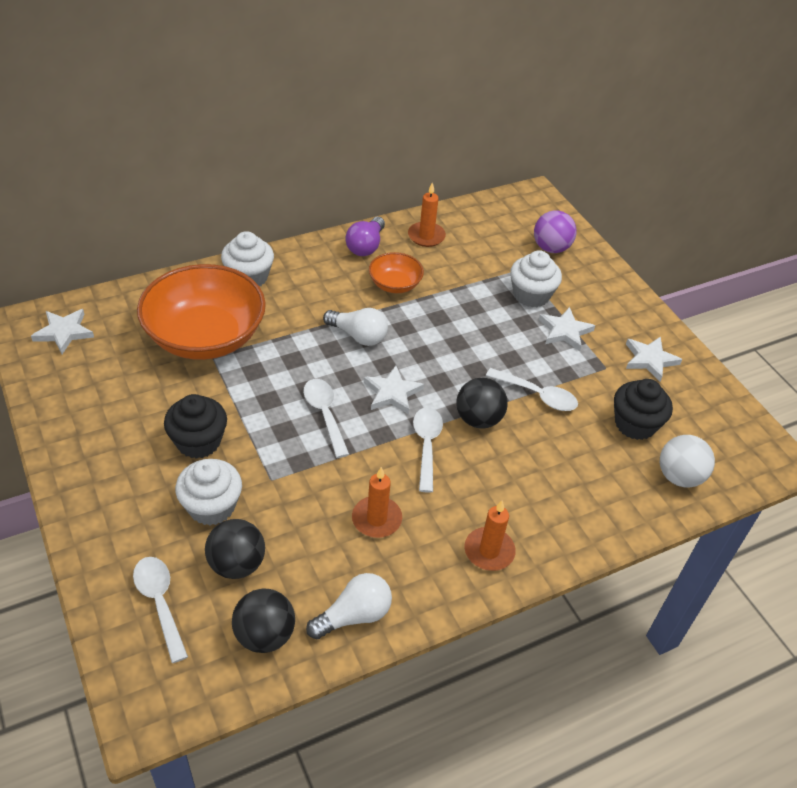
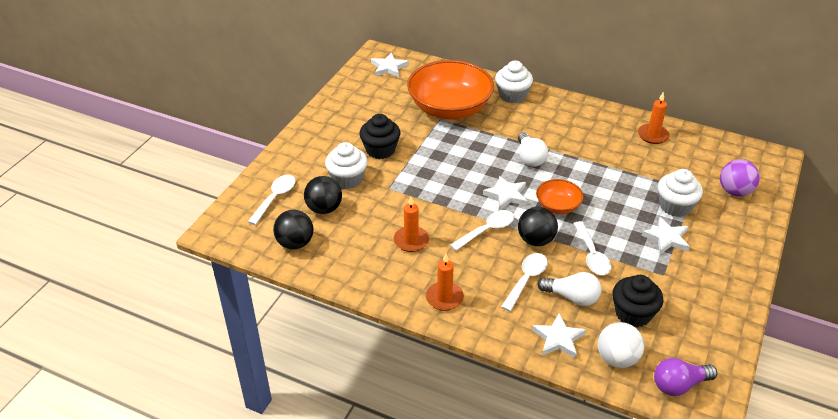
camera: 55 degrees right, 5 degrees down
white spoon [303,379,350,458] -> white spoon moved to [501,253,548,312]
white light bulb [306,573,392,640] -> white light bulb moved to [538,272,601,306]
purple light bulb [346,217,385,256] -> purple light bulb moved to [654,358,717,396]
orange bowl [369,252,424,293] -> orange bowl moved to [536,179,583,214]
white star [626,337,682,382] -> white star moved to [532,313,586,358]

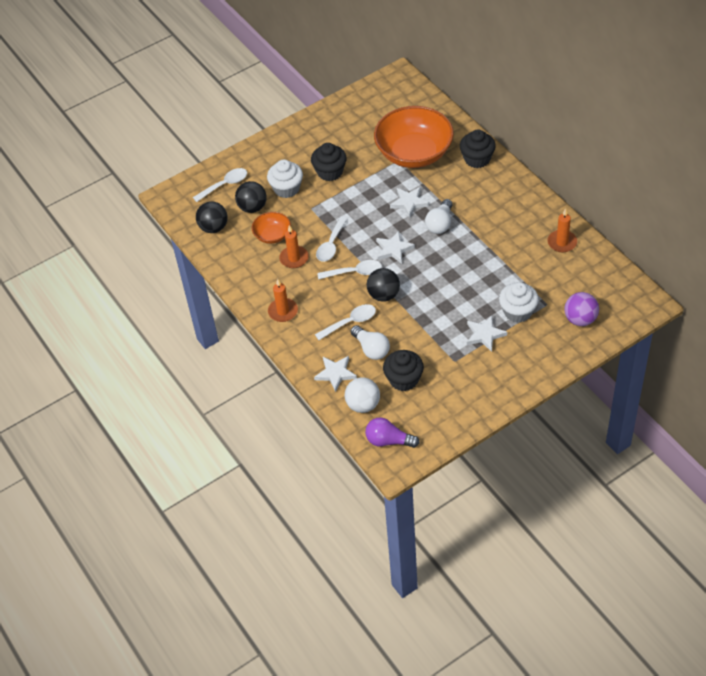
camera: 35 degrees right, 10 degrees up
white star [371,52,409,77] -> white star moved to [390,187,429,217]
white cupcake [495,60,533,103] -> black cupcake [460,130,496,168]
orange bowl [536,179,583,214] -> orange bowl moved to [252,212,291,244]
white spoon [573,221,611,275] -> white spoon moved to [316,216,348,262]

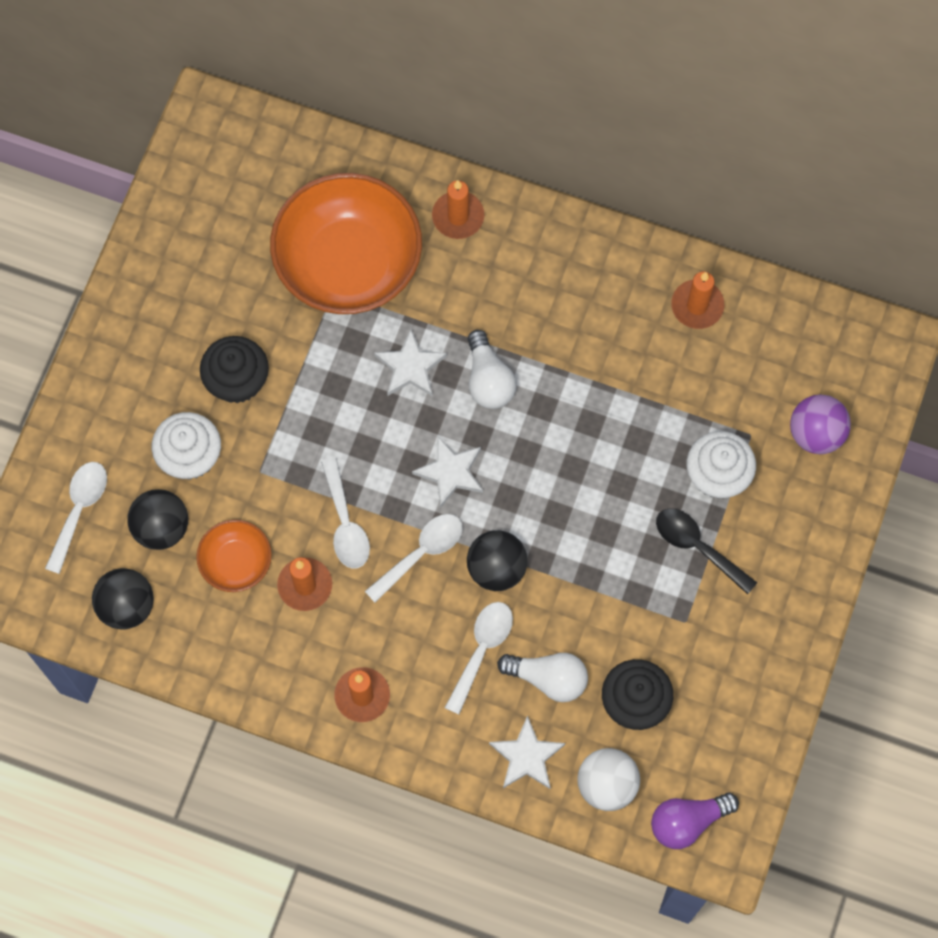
camera: 40 degrees left, 20 degrees up
black cupcake [460,130,496,168] -> orange candle [432,180,484,239]
white star [467,316,507,352] -> black spoon [656,508,757,594]

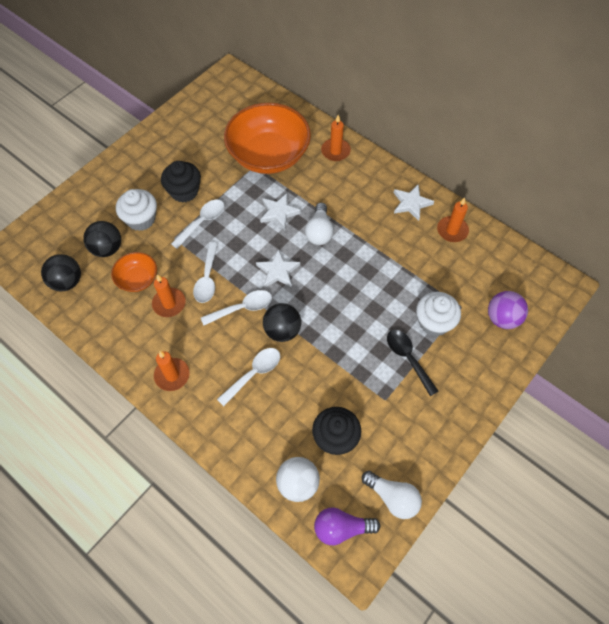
camera: 20 degrees right, 10 degrees down
white spoon [45,462,107,574] -> white spoon moved to [171,200,224,249]
white star [489,715,565,789] -> white star moved to [394,184,434,221]
white light bulb [497,653,588,702] -> white light bulb moved to [362,471,422,519]

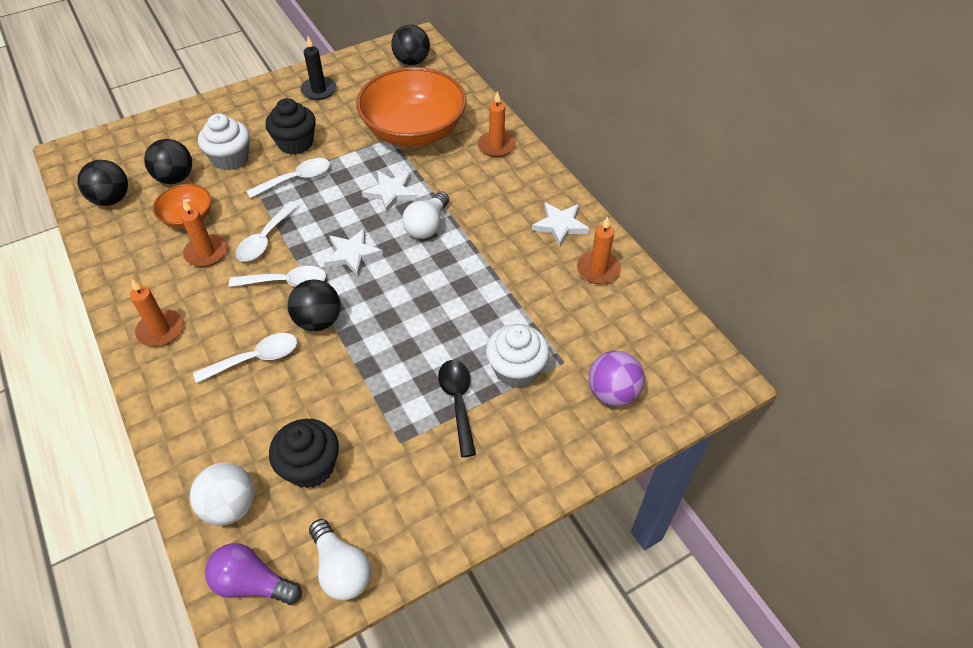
camera: 20 degrees right, 10 degrees down
none -> black candle [300,36,336,100]
none -> black ball [391,24,430,65]

